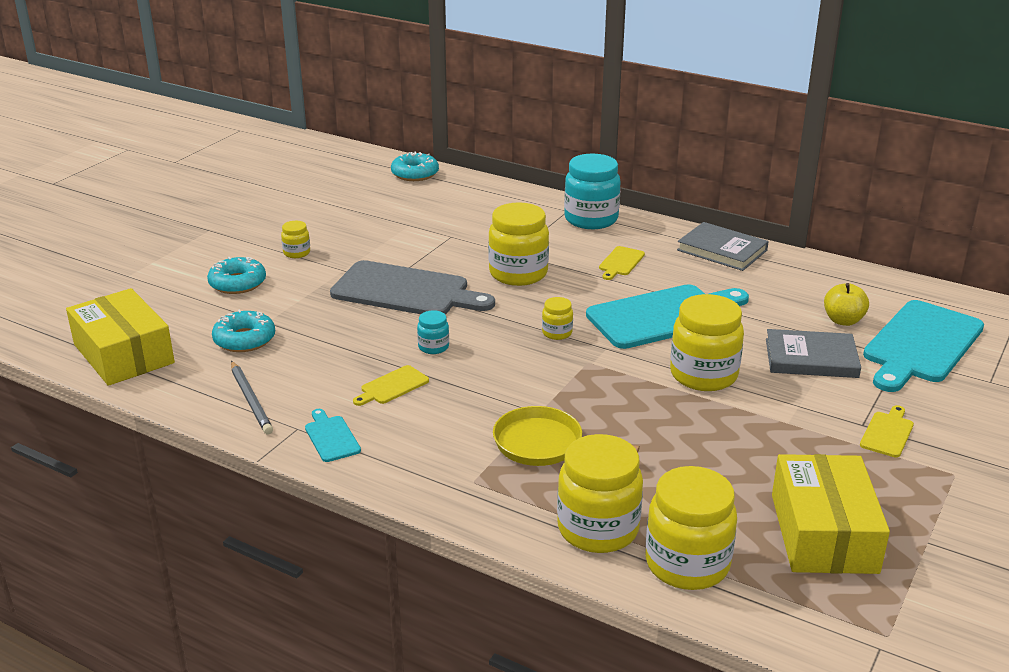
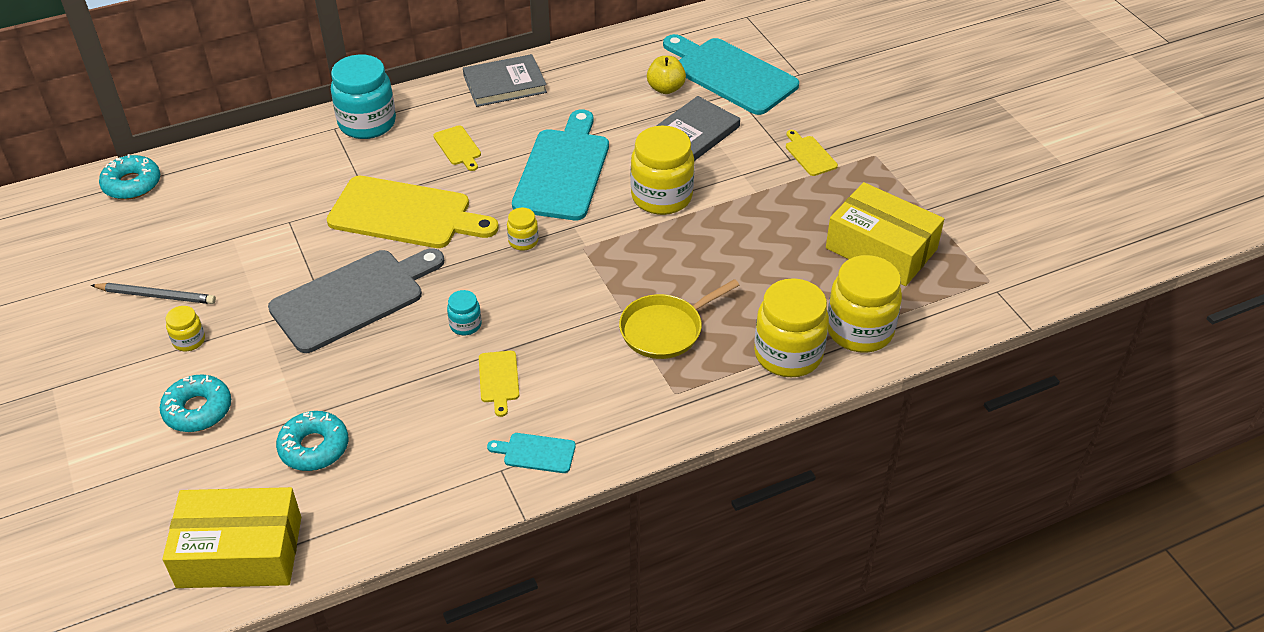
camera: 55 degrees left, 15 degrees up
grey pencil [231,361,273,435] -> grey pencil moved to [91,283,216,304]
yellow jar [488,203,549,286] -> yellow cutting board [327,176,499,248]
turquoise cutting board [863,300,984,392] -> turquoise cutting board turned 150 degrees clockwise [663,34,799,115]

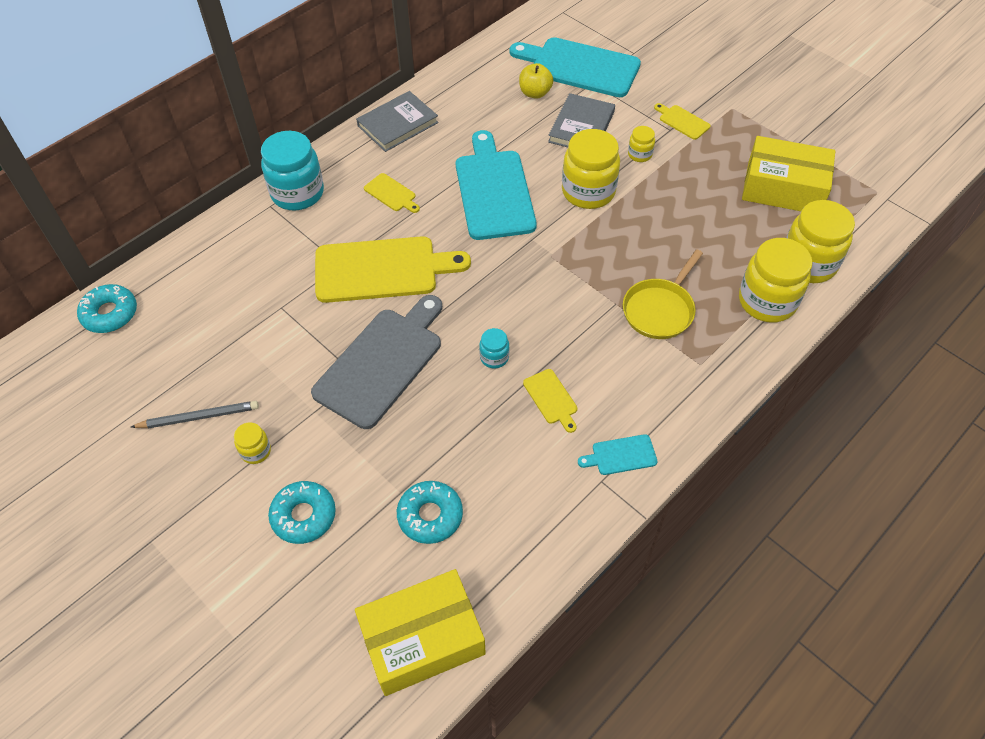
camera: 20 degrees left, 10 degrees up
yellow jar [507,208,538,251] -> yellow jar moved to [628,126,655,162]

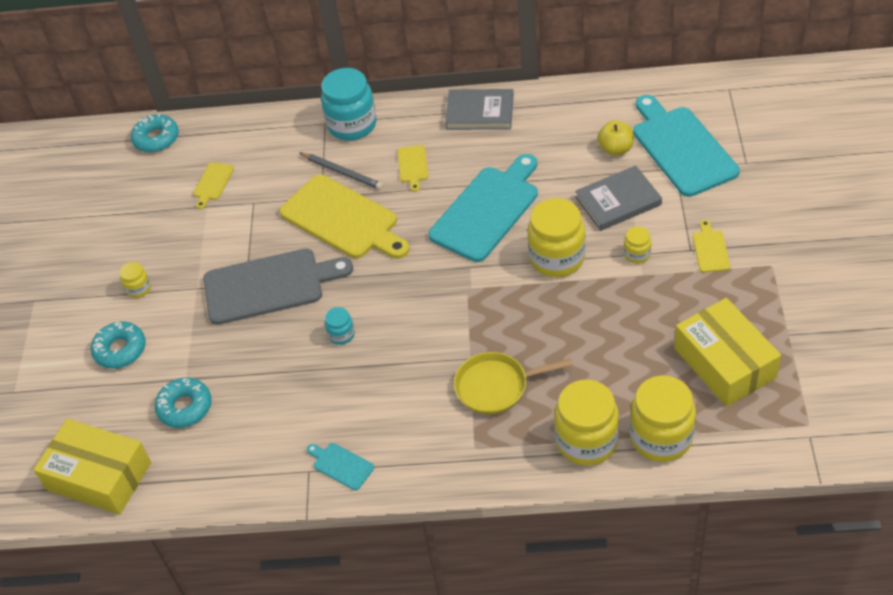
camera: 50 degrees right, 5 degrees down
grey pencil [131,401,259,428] -> grey pencil moved to [300,153,383,190]
yellow cutting board [523,369,577,433] -> yellow cutting board moved to [193,162,234,209]

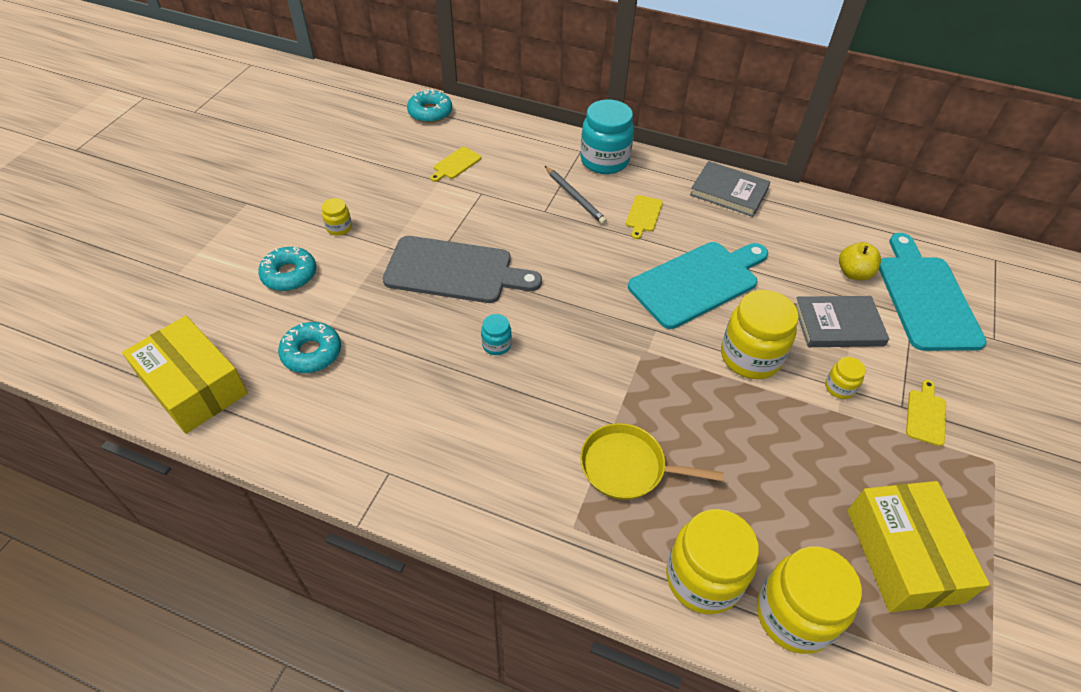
camera: 15 degrees right, 0 degrees up
yellow cutting board [279,174,410,259] -> none
turquoise cutting board [307,443,374,490] -> none

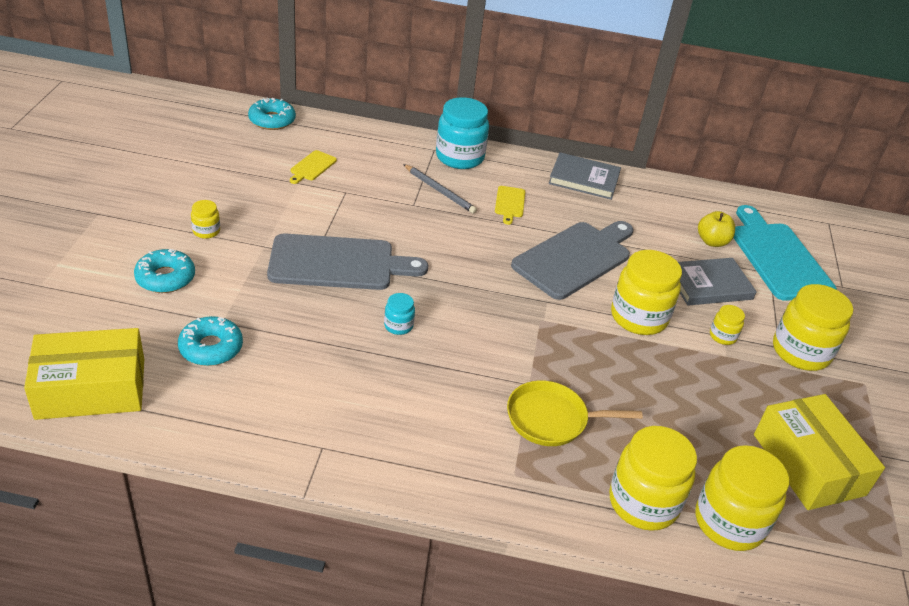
camera: 15 degrees left, 10 degrees down
yellow box [122,316,248,434] -> yellow box turned 45 degrees counterclockwise [24,328,144,420]
turquoise cutting board [628,242,768,329] -> grey cutting board [511,221,633,300]
yellow cutting board [906,380,946,446] -> yellow jar [773,284,853,371]

